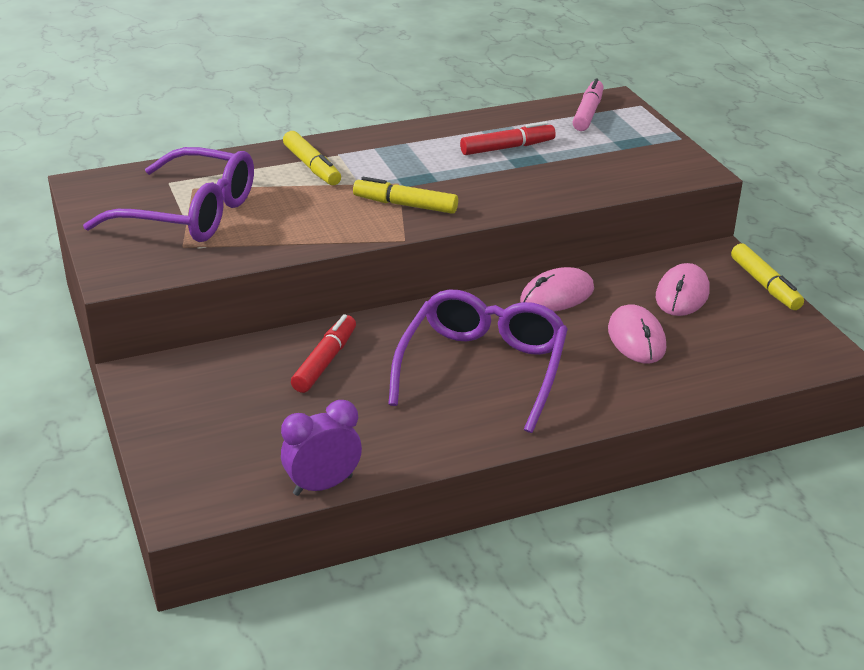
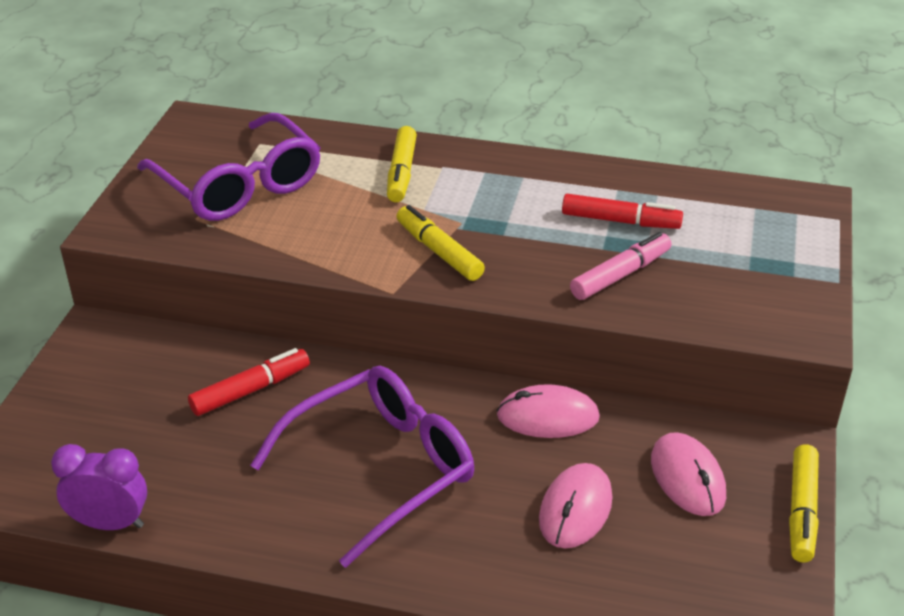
camera: 35 degrees right, 5 degrees up
pink marker [573,78,604,131] -> pink marker moved to [570,232,671,300]
pink mouse [656,263,710,316] -> pink mouse turned 75 degrees counterclockwise [651,432,726,516]

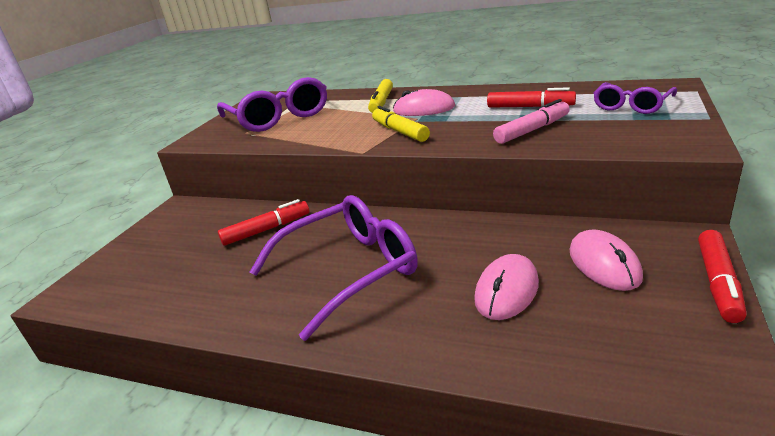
camera: 10 degrees right, 10 degrees down
purple clock [51,444,147,530] -> none
pink mouse [497,384,600,438] -> pink mouse moved to [393,89,455,116]
yellow marker [789,444,819,562] -> red marker [698,230,747,323]
none -> purple glasses [594,82,677,114]

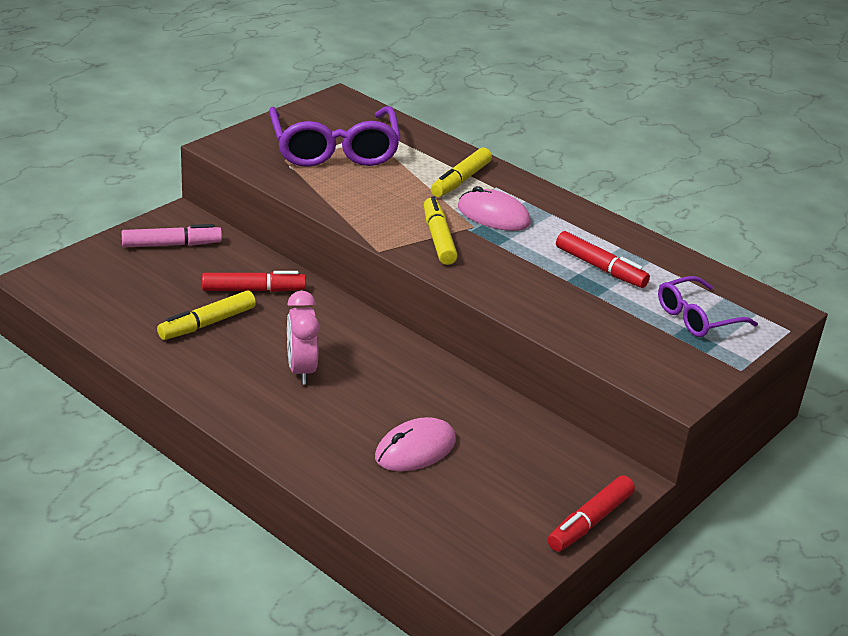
camera: 15 degrees right, 5 degrees up
purple glasses [250,195,418,341] -> pink clock [287,291,320,385]
pink marker [493,99,570,144] -> pink marker moved to [121,224,222,248]
pink mouse [570,229,643,291] -> none
none -> yellow marker [157,290,256,340]

